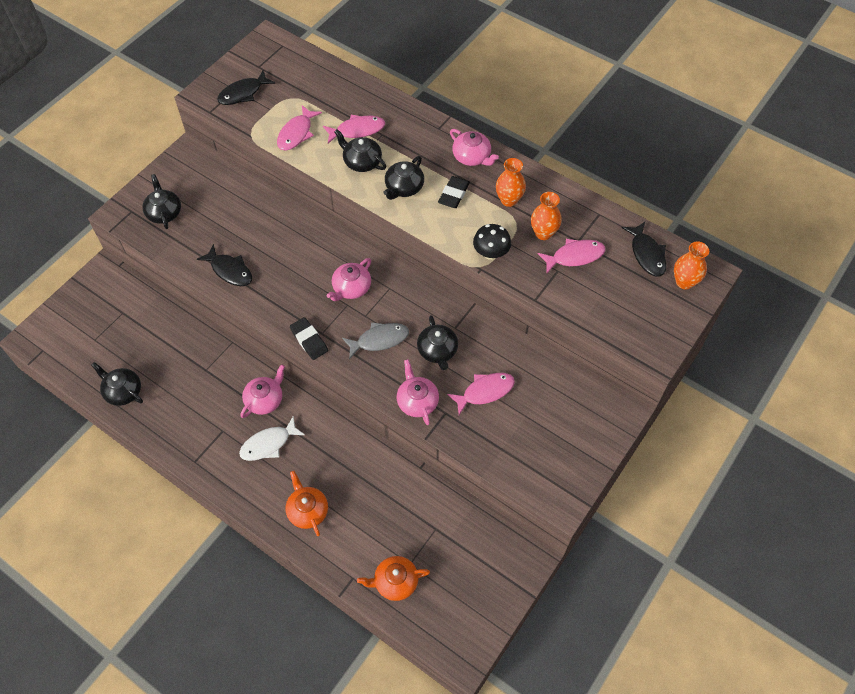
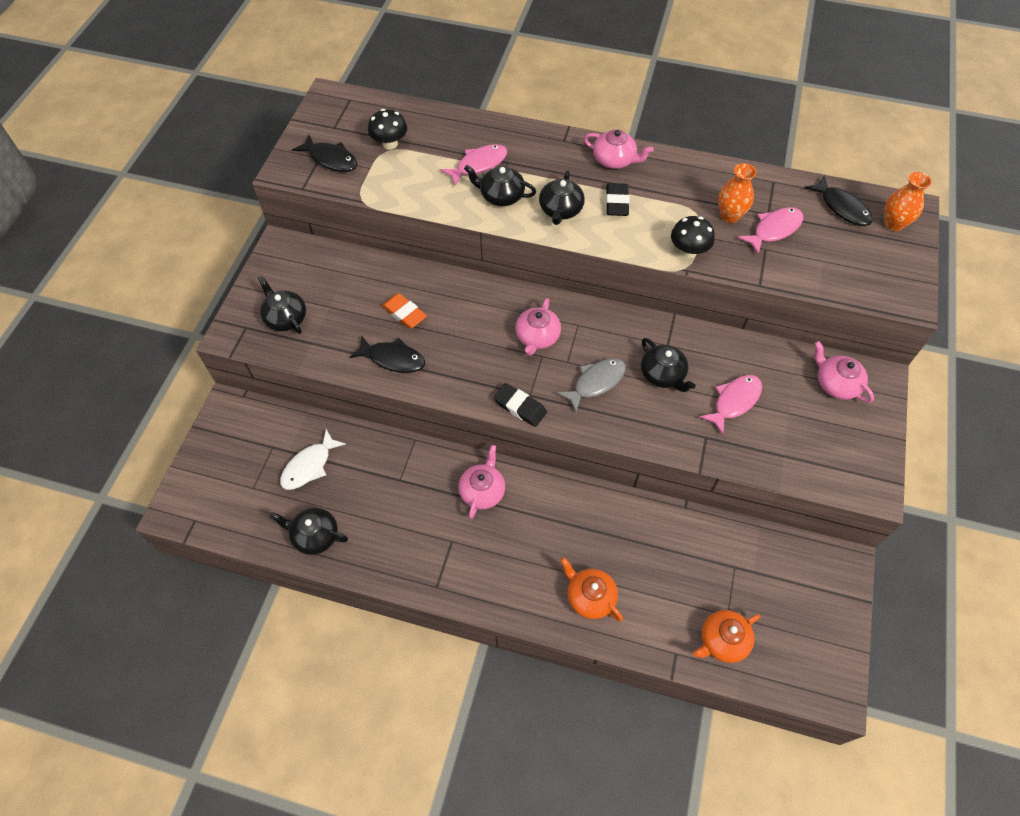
camera: 20 degrees left, 0 degrees up
black fish [217,70,276,105] -> black fish turned 90 degrees counterclockwise [292,135,358,172]
white fish [239,416,305,461] -> white fish moved to [280,429,346,490]
pink fish [277,105,322,150] -> none
pink teapot [397,359,439,425] -> pink teapot moved to [814,341,874,403]
orange vase [496,158,526,207] -> none
none -> black mushroom [368,109,407,150]
none -> orange eraser [382,293,427,329]

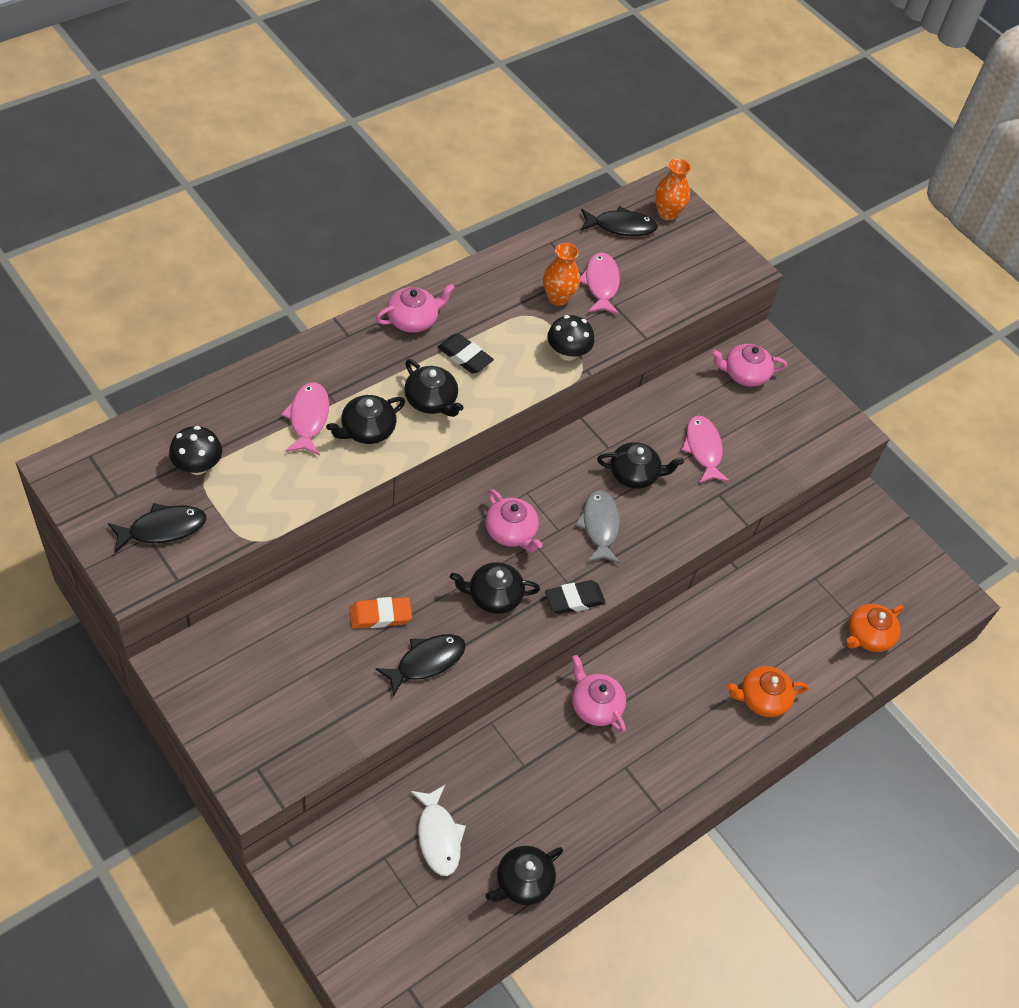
camera: 60 degrees left, 5 degrees down
black teapot [258,276,306,334] -> black teapot moved to [450,562,540,614]
orange teapot [693,610,761,663] -> orange teapot turned 45 degrees clockwise [846,604,904,652]

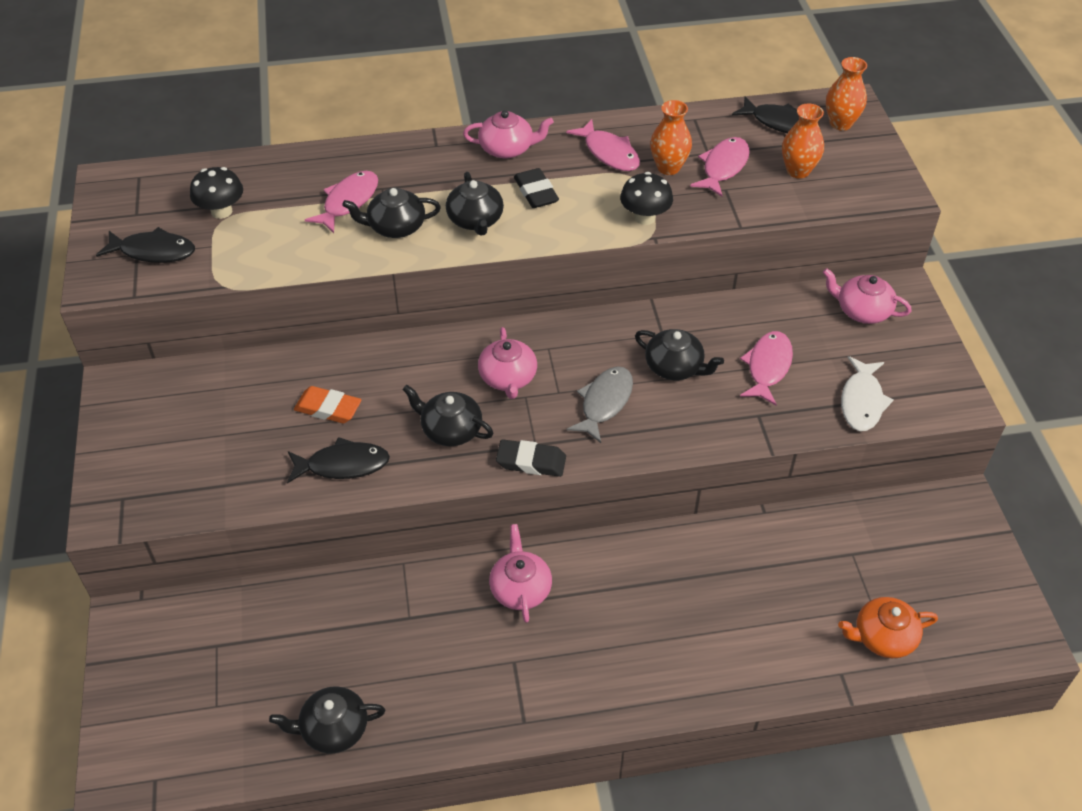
camera: 35 degrees right, 5 degrees down
white fish [411,785,466,876] -> white fish moved to [841,356,893,431]
orange teapot [726,666,808,717] -> none
none -> pink fish [566,119,640,171]
none -> orange vase [782,103,824,179]

